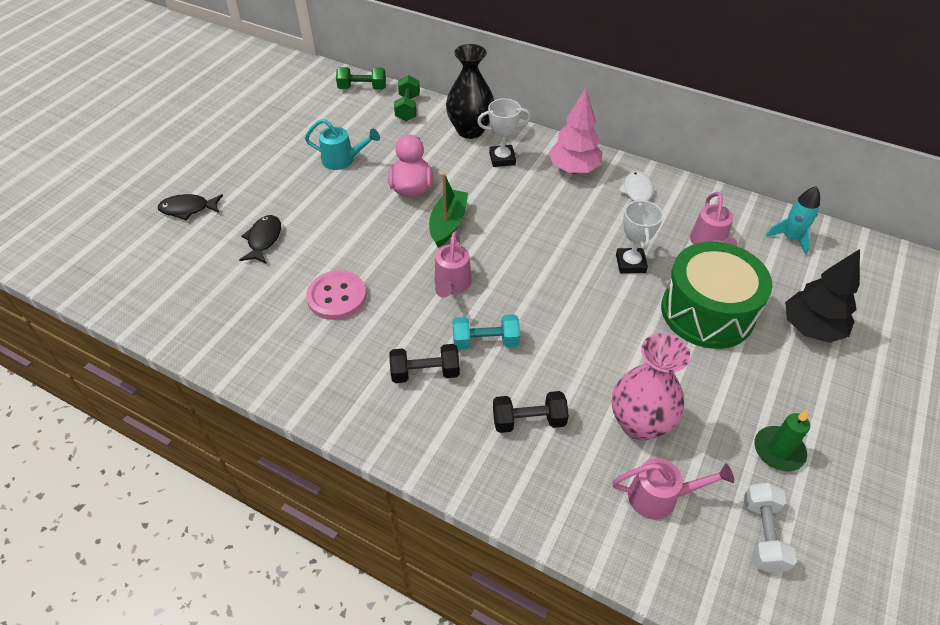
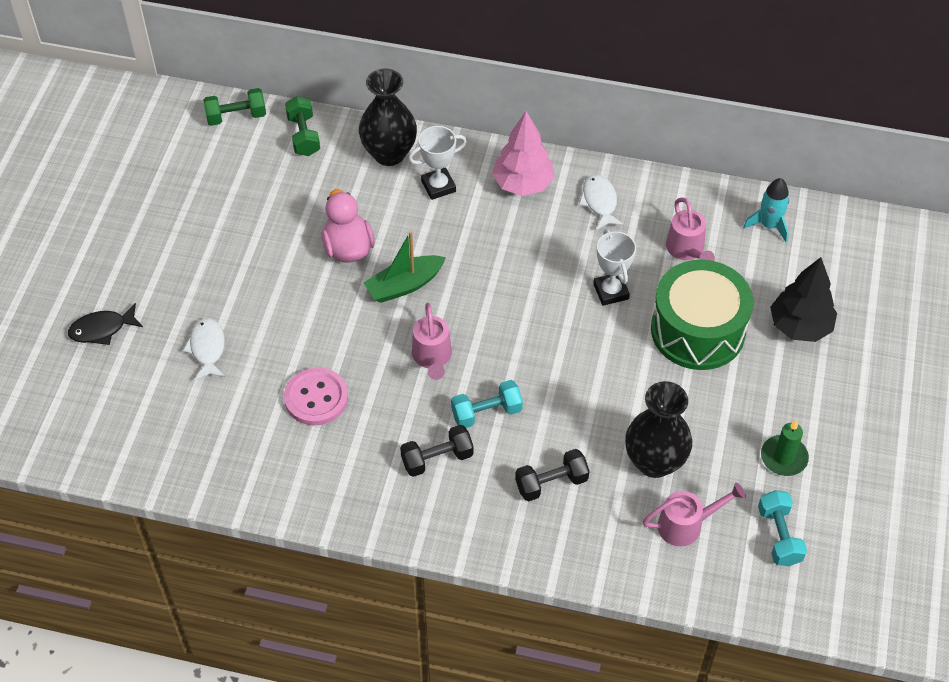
camera: 15 degrees left, 5 degrees up
black fish [239,215,281,264] -> white fish [183,318,225,381]
turquoise watering can [305,119,380,170] -> none
green boat [429,173,468,248] -> green boat turned 120 degrees counterclockwise [363,231,446,303]
pink vase [612,333,690,441] -> black vase [625,381,692,478]
white dumbbell [744,483,797,573] -> turquoise dumbbell [758,490,807,566]

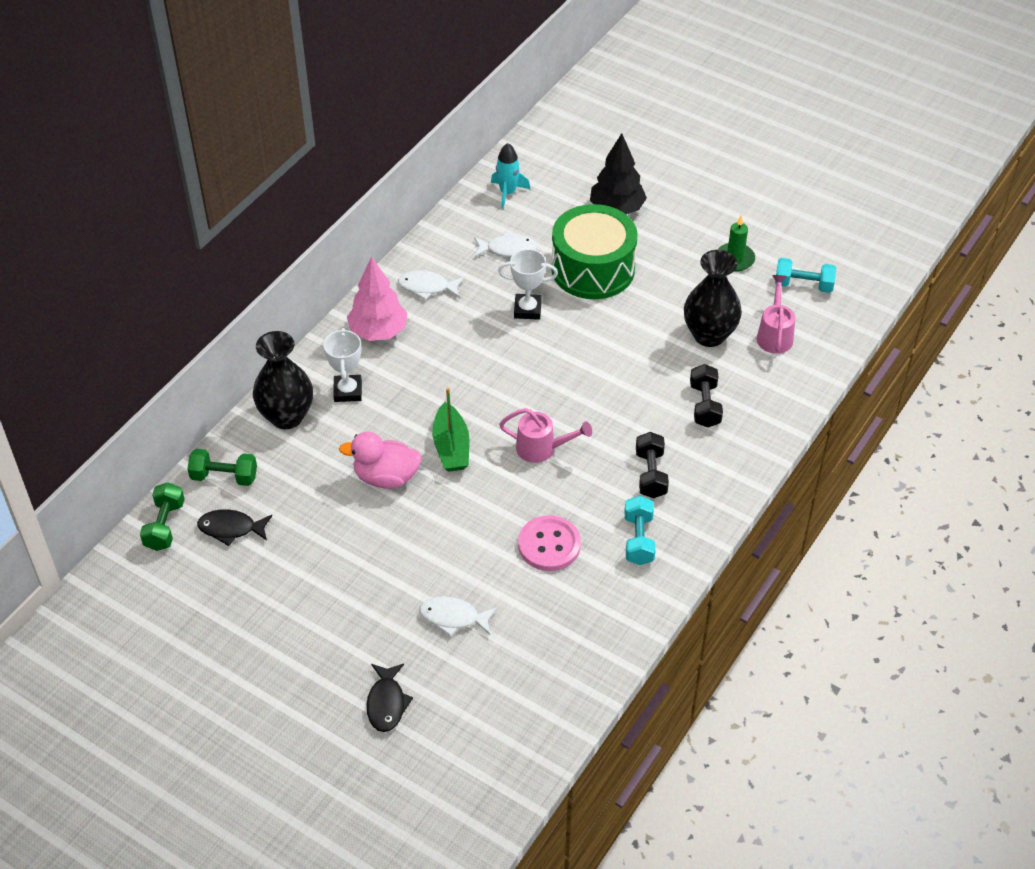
camera: 70 degrees left, 5 degrees down
turquoise dumbbell [451,380,523,428] -> turquoise dumbbell moved to [625,496,656,565]
pink watering can [666,198,715,261] -> white fish [474,231,537,257]
none -> black fish [197,509,272,546]

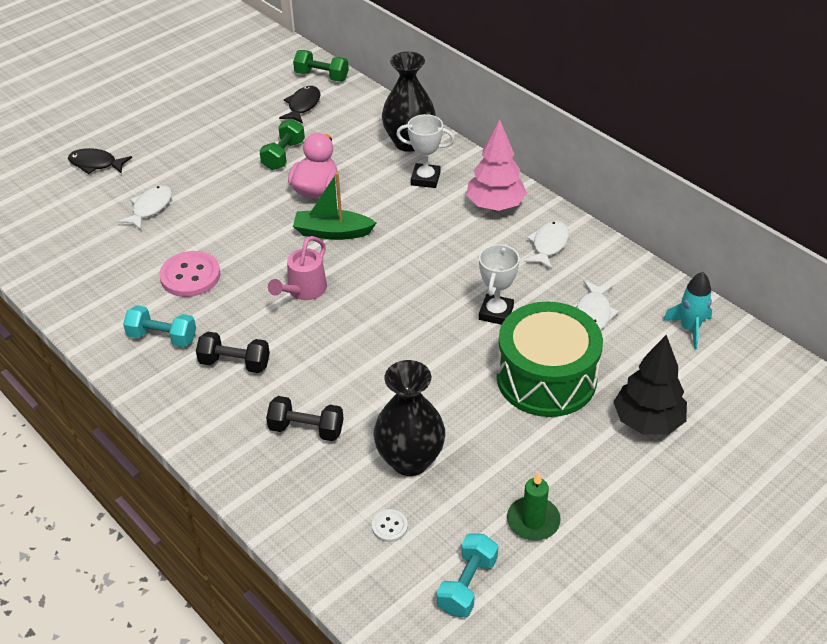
camera: 105 degrees right, 5 degrees down
green dumbbell [187,449,257,486] -> green dumbbell moved to [259,119,305,170]
pink watering can [757,275,796,354] -> white button [372,509,408,542]

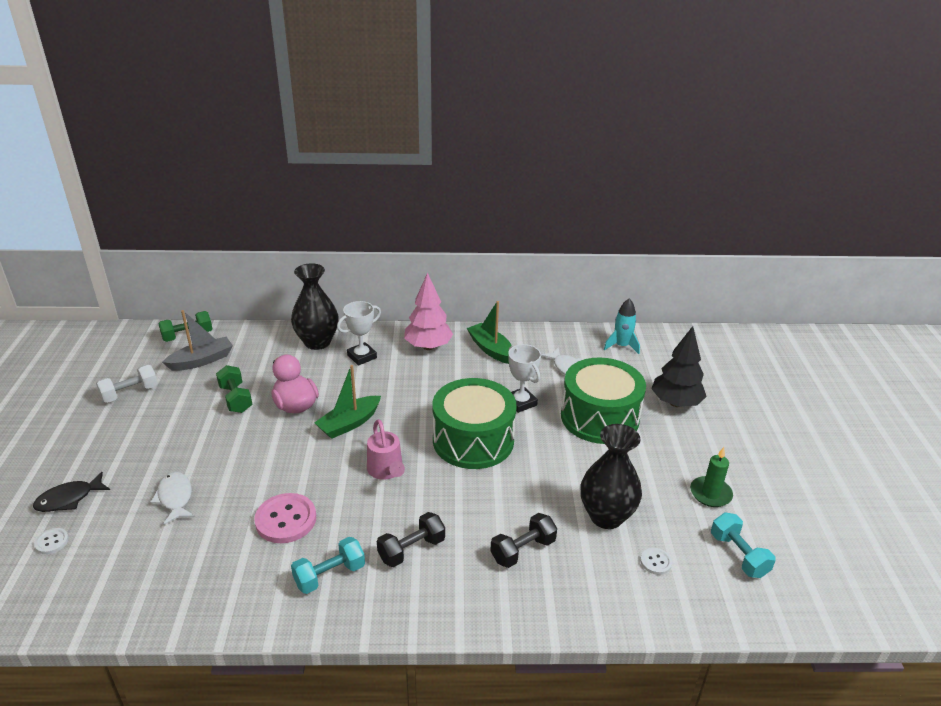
camera: 50 degrees left, 10 degrees down
black fish [279,86,320,123] -> grey boat [162,310,233,371]
white fish [524,221,569,269] -> green boat [467,301,512,364]
none -> white button [34,528,69,554]
none -> white dumbbell [96,364,158,403]
none -> green drum [432,378,517,469]

